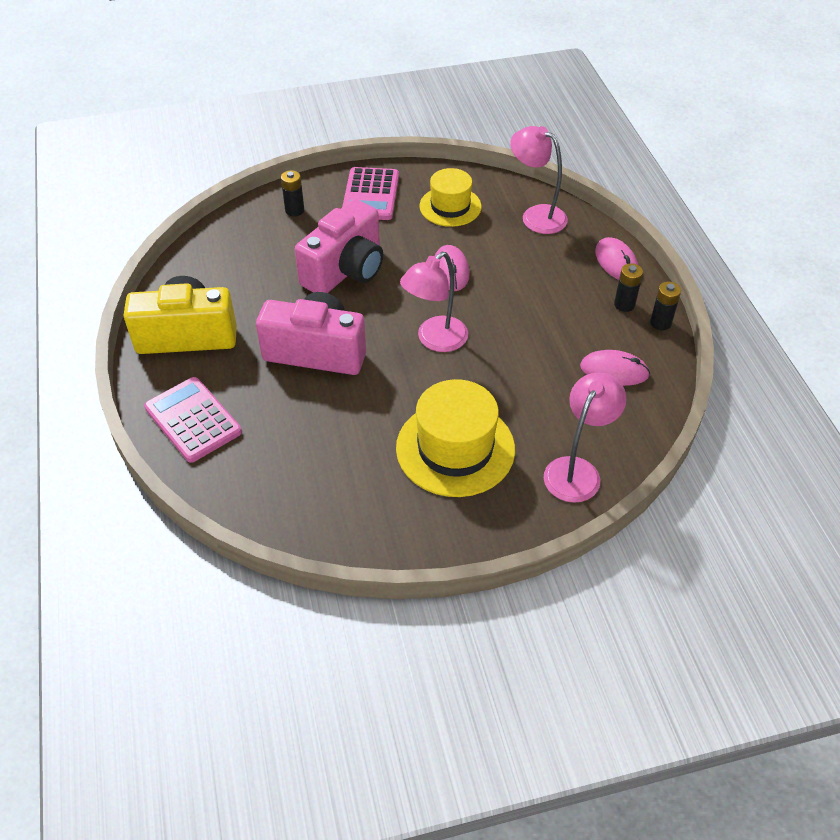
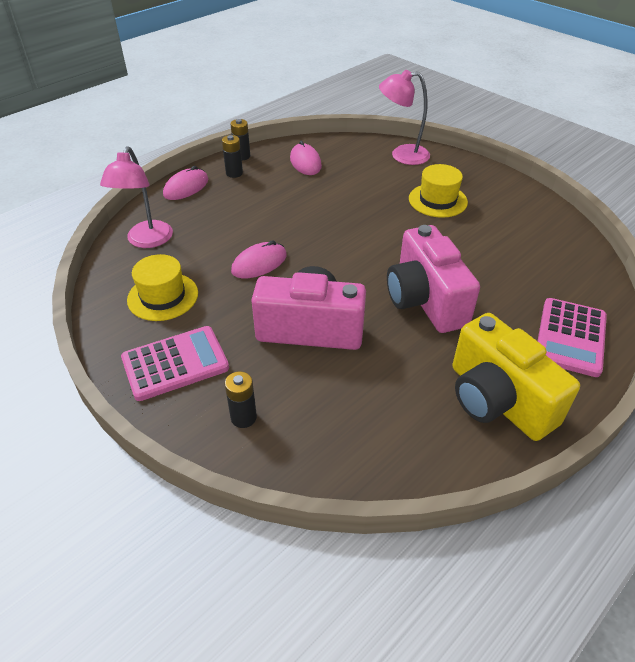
camera: 120 degrees left, 5 degrees down
yellow hat [396,379,515,497] -> yellow hat [409,164,468,218], size x0.65
pink lamp [400,252,468,352] -> none

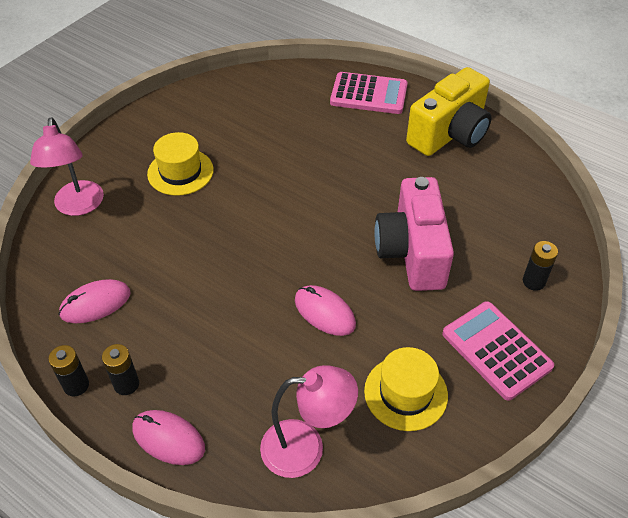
camera: 100 degrees left, 5 degrees up
pink camera [387,225,480,333] -> none

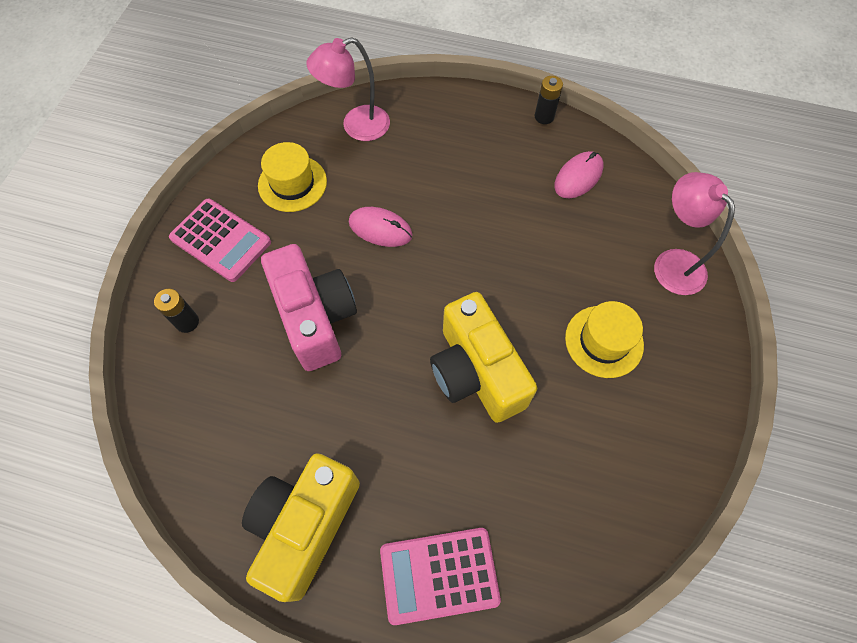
camera: 160 degrees right, 15 degrees up
black battery [102,344,139,395] -> none
pink mouse [132,410,205,465] -> none
none -> yellow camera [430,292,537,423]

